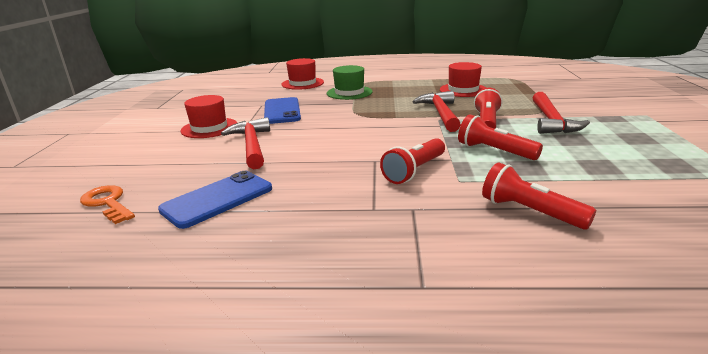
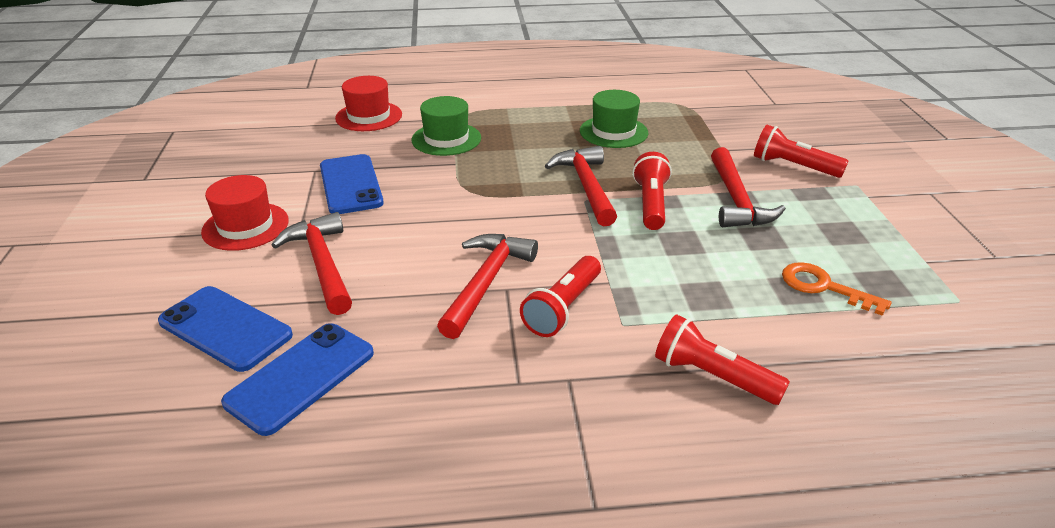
camera: 10 degrees left, 10 degrees up
orange key [80,185,135,224] -> orange key moved to [782,262,892,316]
red hat [440,62,486,97] -> green hat [580,90,648,148]
red flashlight [458,114,543,160] -> red flashlight moved to [754,125,849,178]
none -> blue phone [158,286,293,372]
none -> red hammer [437,234,538,339]

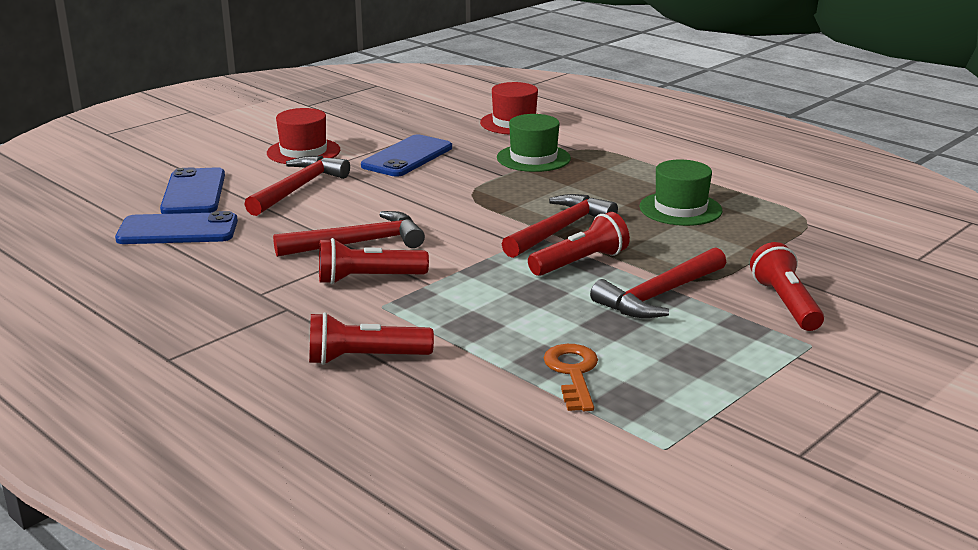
camera: 50 degrees right, 10 degrees down
red flashlight [655,314,790,405] -> red flashlight turned 90 degrees counterclockwise [309,312,434,365]

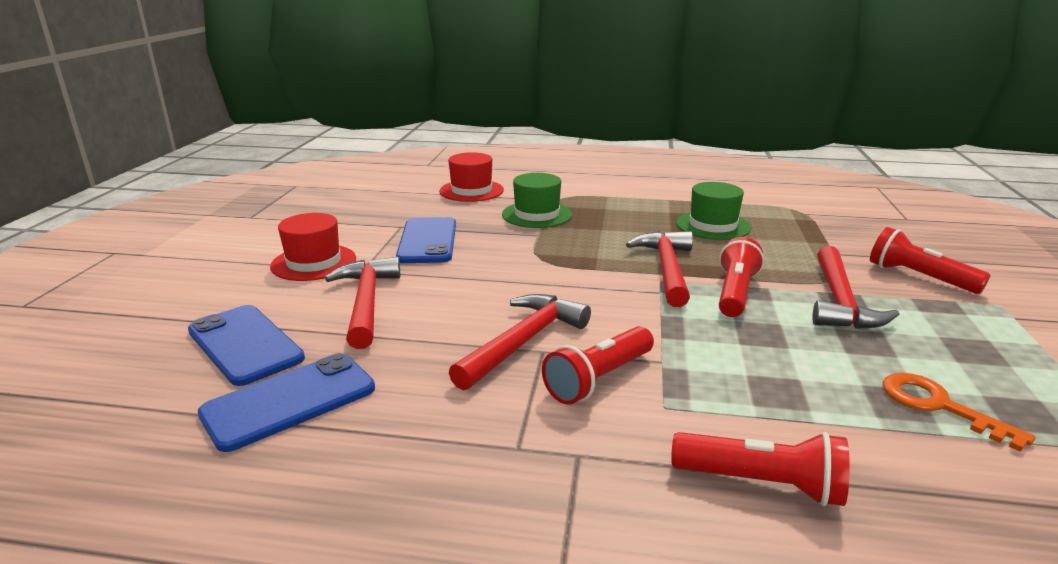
camera: 35 degrees left, 0 degrees up
red flashlight [309,312,434,365] -> red flashlight turned 120 degrees counterclockwise [671,432,850,506]

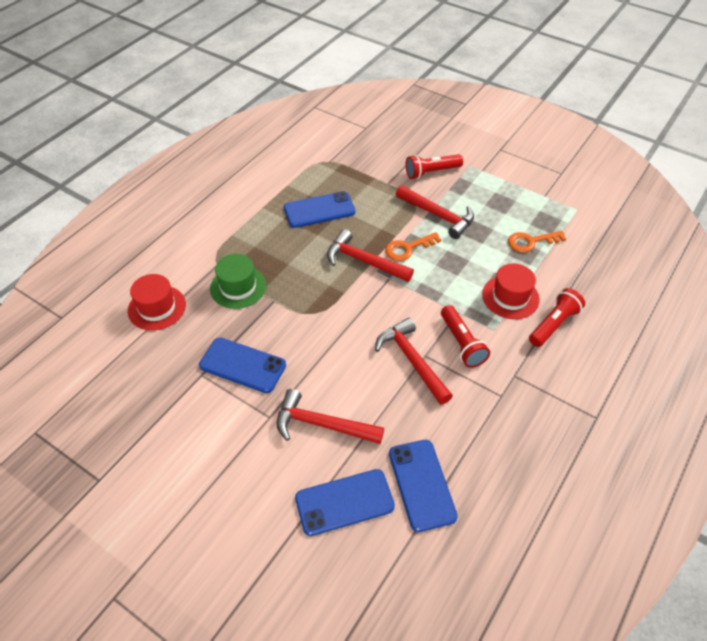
camera: 65 degrees left, 25 degrees up
red hat [270,213,356,281] -> red hat moved to [482,264,540,319]
green hat [676,182,751,240] -> blue phone [284,191,355,228]
red flashlight [719,237,764,317] -> orange key [385,232,441,261]

